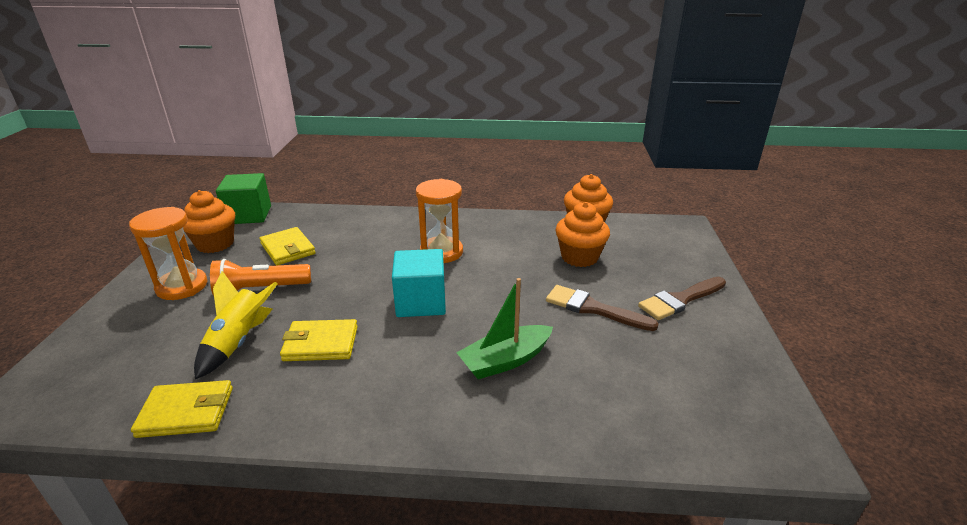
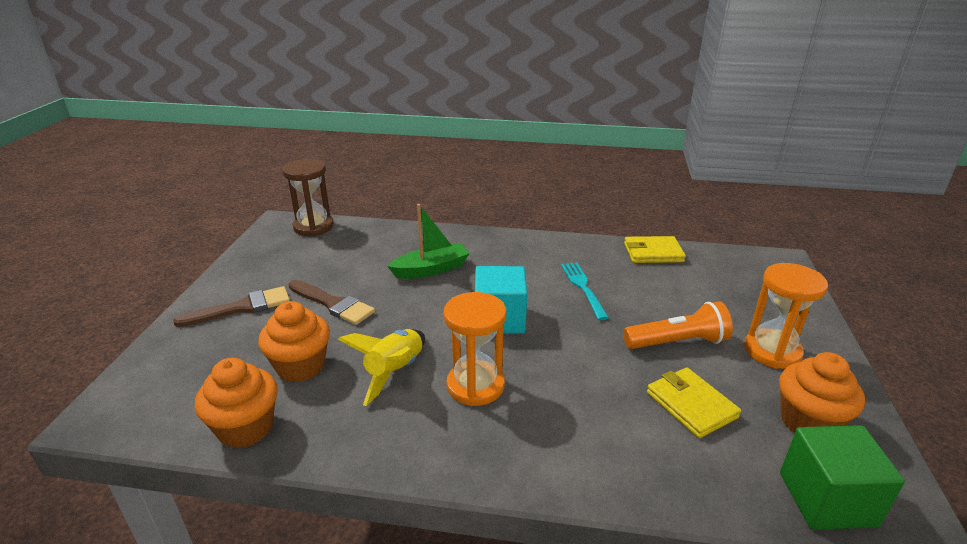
camera: 175 degrees left, 0 degrees up
yellow rocket [194,271,278,379] -> yellow rocket moved to [338,329,425,406]
yellow wallet [280,319,358,361] -> turquoise fork [561,263,609,320]
none -> brown hourglass [282,159,334,236]

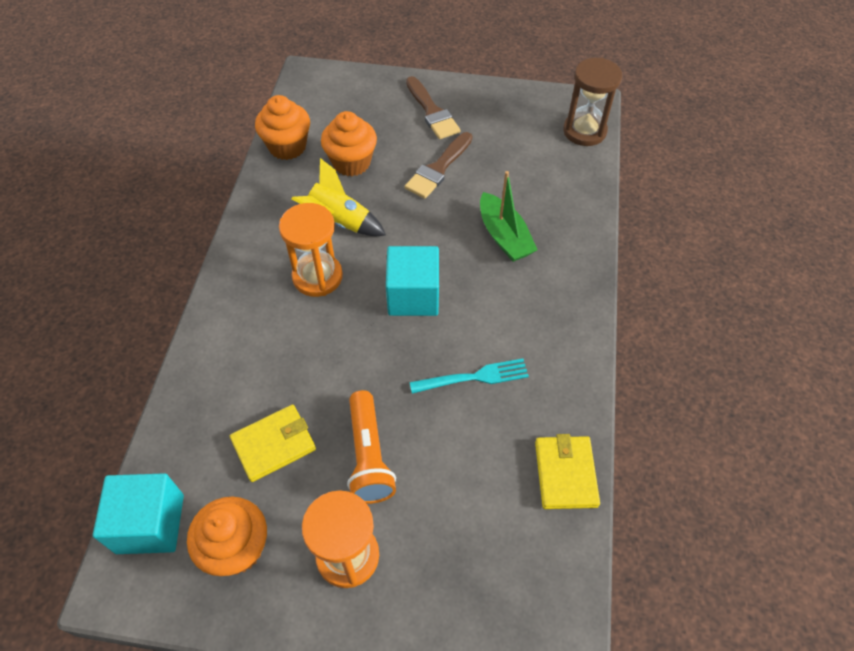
camera: 90 degrees right, 25 degrees up
green cube [780,425,905,530] -> turquoise cube [93,473,184,554]

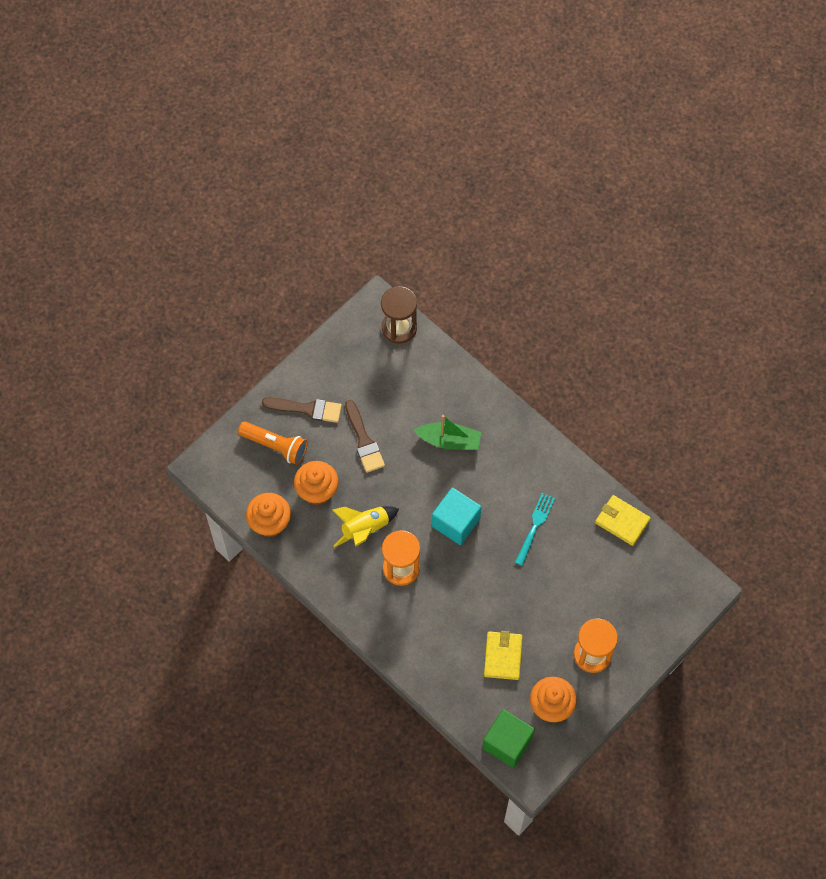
camera: 55 degrees left, 10 degrees up
turquoise cube [93,473,184,554] -> green cube [482,709,535,768]
orange flashlight [347,390,396,504] -> orange flashlight moved to [238,421,308,465]

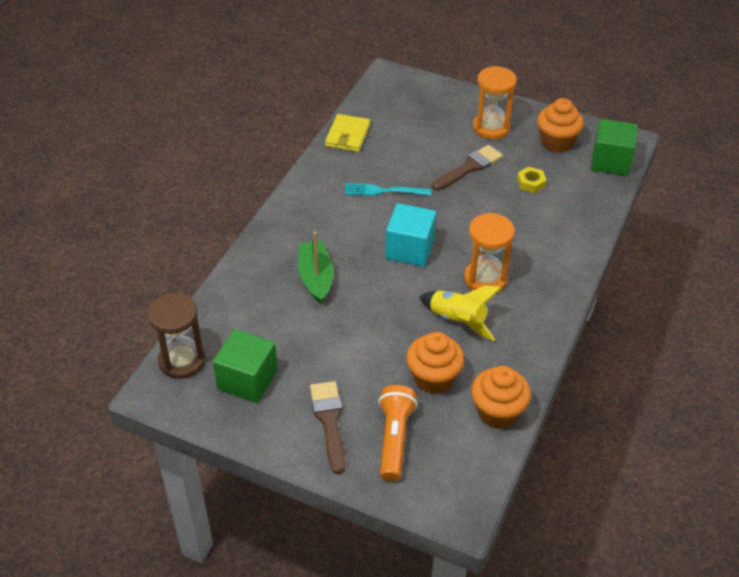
camera: 110 degrees left, 20 degrees down
brown brush [345,400,385,473] -> brown brush moved to [432,145,503,190]
yellow wallet [484,631,523,680] -> yellow nut [517,167,546,193]
none -> green cube [213,329,278,403]

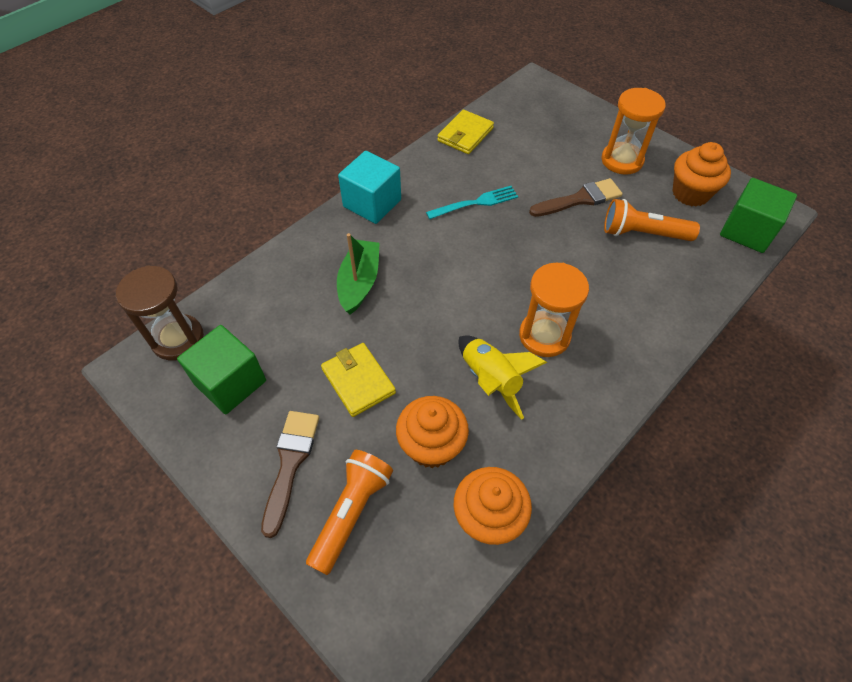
camera: 20 degrees right, 10 degrees up
turquoise fork [345,183,431,196] -> turquoise fork turned 135 degrees clockwise [426,186,518,219]
turquoise cube [385,203,436,267] -> turquoise cube moved to [338,151,401,224]
yellow nut [517,167,546,193] -> orange flashlight [604,199,700,241]
none -> yellow wallet [321,343,396,417]

